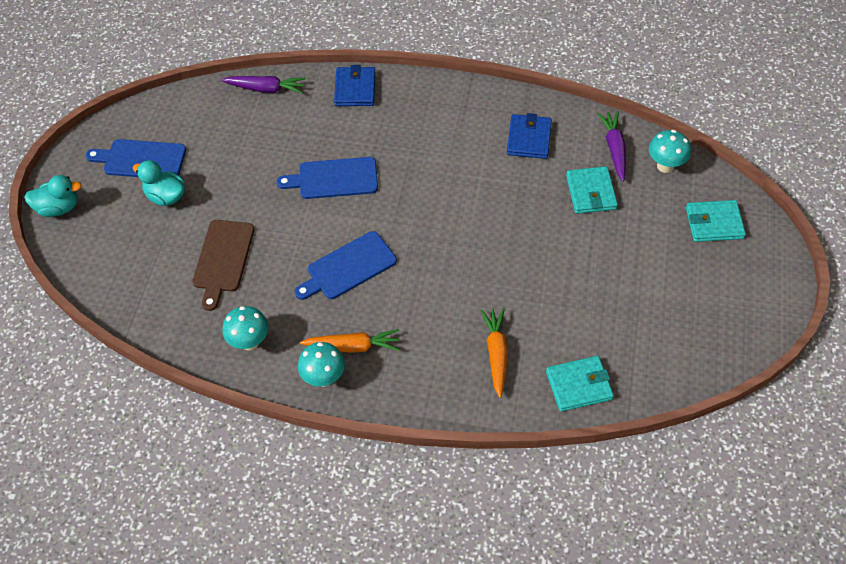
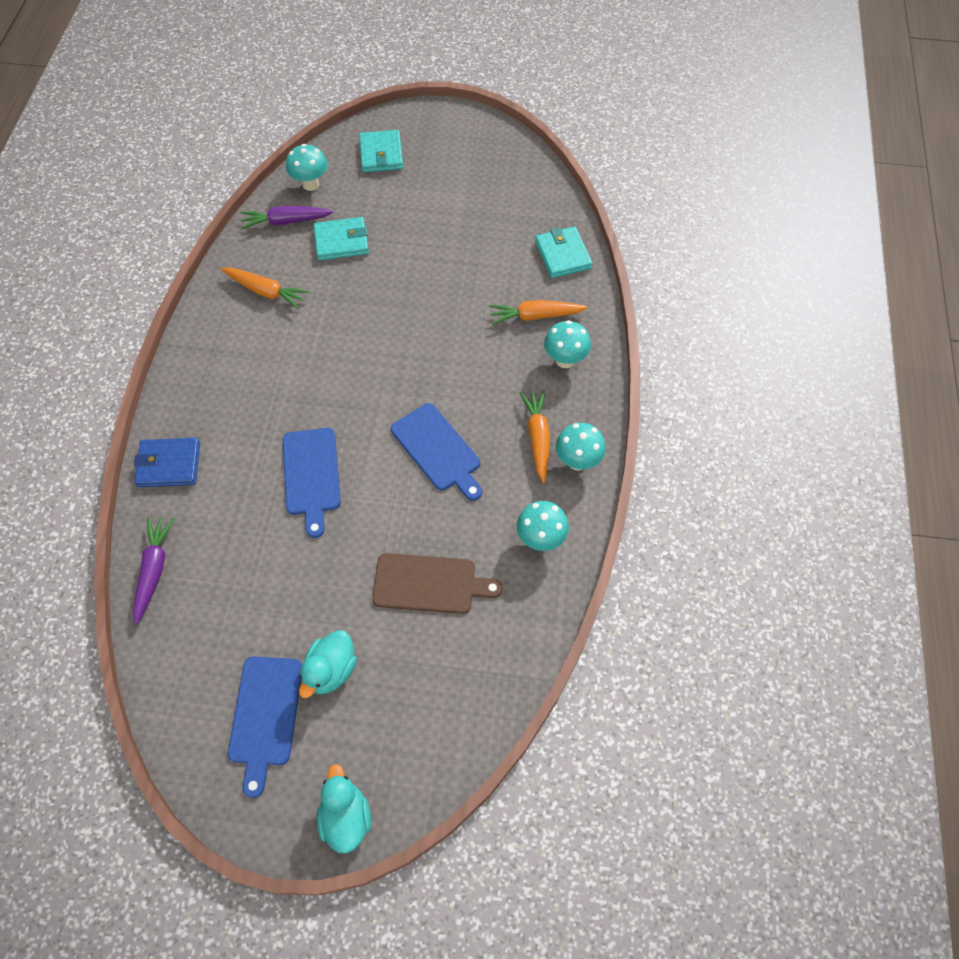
camera: 95 degrees left, 5 degrees up
blue wallet [507,113,552,159] -> orange carrot [221,267,310,309]
none -> turquoise mushroom [544,320,591,368]

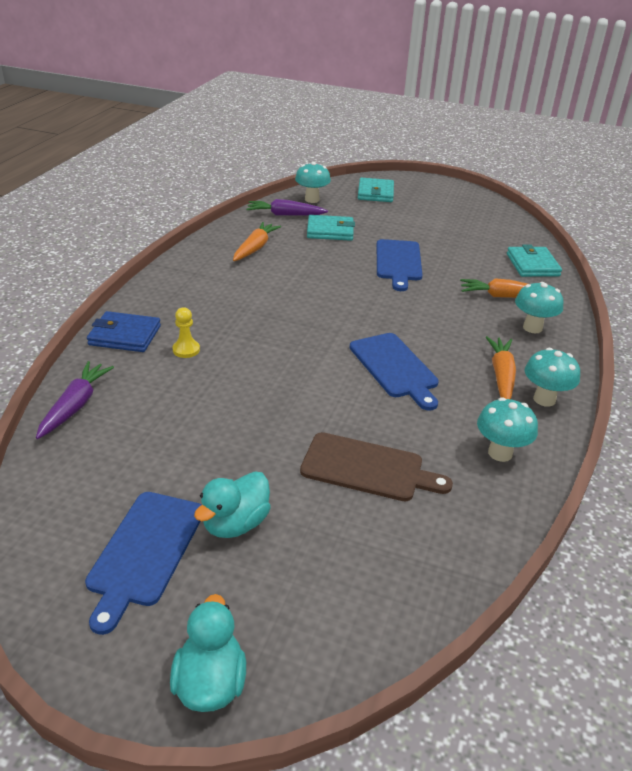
camera: 10 degrees right, 25 degrees down
orange carrot [221,267,310,309] -> orange carrot turned 105 degrees counterclockwise [233,222,281,261]
blue cutting board [283,428,341,538] -> blue cutting board moved to [377,239,423,291]
none -> yellow pawn [172,307,200,358]

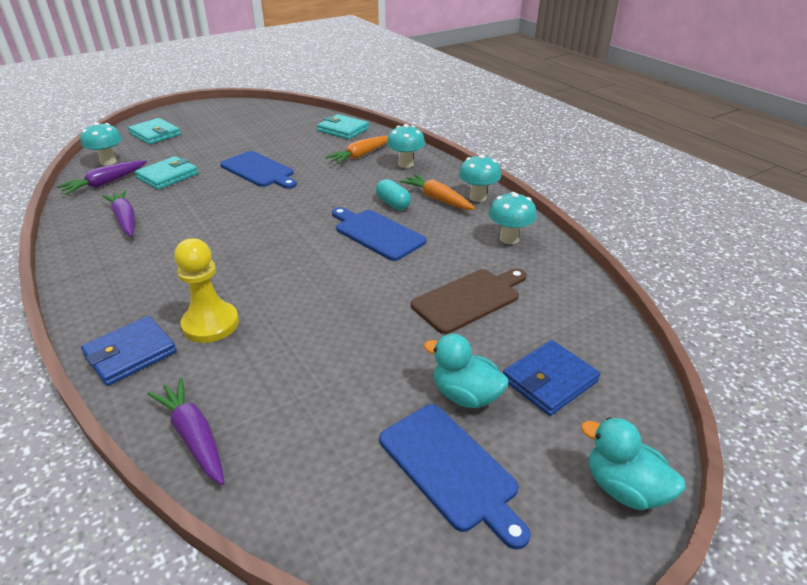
camera: 50 degrees left, 0 degrees up
yellow pawn [172,307,200,358] -> yellow pawn [174,238,239,343], size x1.81
turquoise duck [194,471,271,538] -> turquoise duck turned 135 degrees clockwise [424,334,509,408]
orange carrot [233,222,281,261] -> purple carrot [102,190,135,237]
blue cutting board [350,333,439,411] -> blue cutting board turned 150 degrees counterclockwise [332,207,427,261]
none -> turquoise capsule [376,179,411,210]
none -> blue wallet [503,340,600,416]

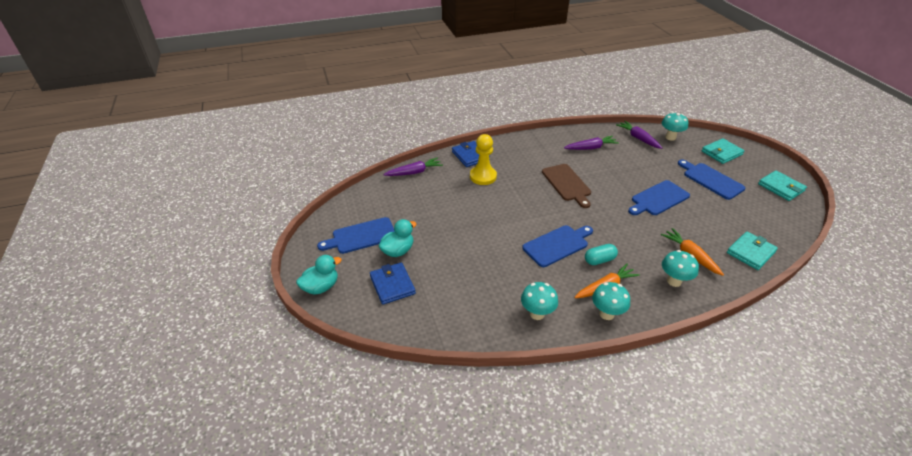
camera: 105 degrees right, 5 degrees up
turquoise wallet [135,156,198,190] -> turquoise wallet moved to [758,170,807,201]
brown cutting board [411,268,527,334] -> brown cutting board moved to [542,164,591,208]
none -> blue cutting board [678,160,746,200]

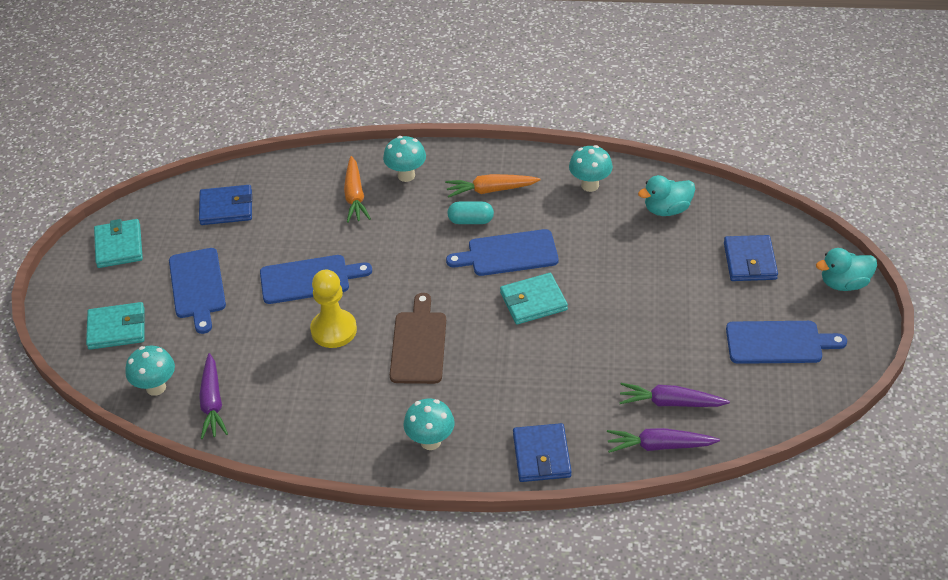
camera: 155 degrees left, 5 degrees up
turquoise duck [379,219,417,257] -> turquoise duck moved to [638,175,695,216]
yellow pawn [470,134,497,185] -> yellow pawn moved to [310,270,357,348]
purple carrot [564,136,619,150] -> purple carrot moved to [619,383,730,407]
turquoise mushroom [592,282,630,320] -> turquoise mushroom moved to [403,399,455,450]
turquoise wallet [727,231,778,270] -> turquoise wallet moved to [500,273,568,324]
none -> blue wallet [199,185,252,225]

